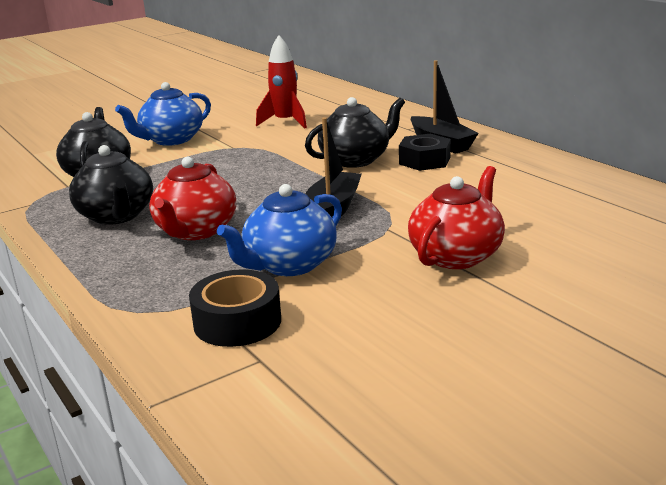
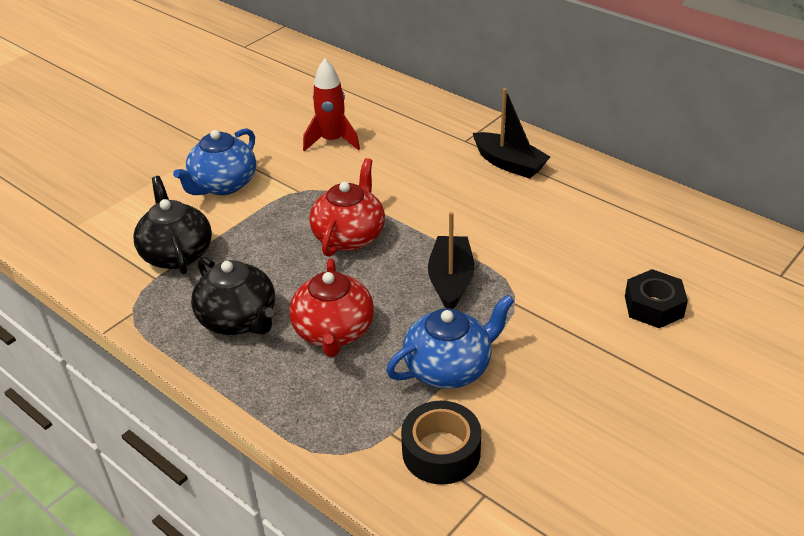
camera: 15 degrees left, 15 degrees up
blue teapot [217,184,342,276] -> blue teapot turned 150 degrees counterclockwise [386,294,514,389]
black teapot [305,97,405,168] -> none
black nut [399,134,451,171] -> black nut moved to [625,269,688,328]
red teapot [408,166,505,269] -> red teapot moved to [309,158,385,257]

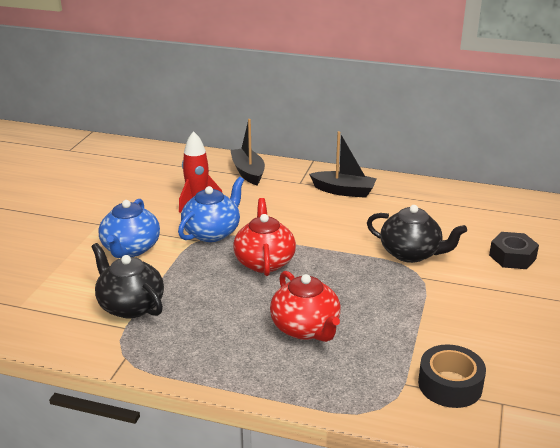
camera: 25 degrees left, 10 degrees down
black teapot [191,257,275,335] -> black teapot moved to [367,205,467,263]
blue teapot [386,294,514,389] -> blue teapot moved to [178,177,244,242]
black boat [428,212,474,309] -> black boat moved to [230,119,265,185]

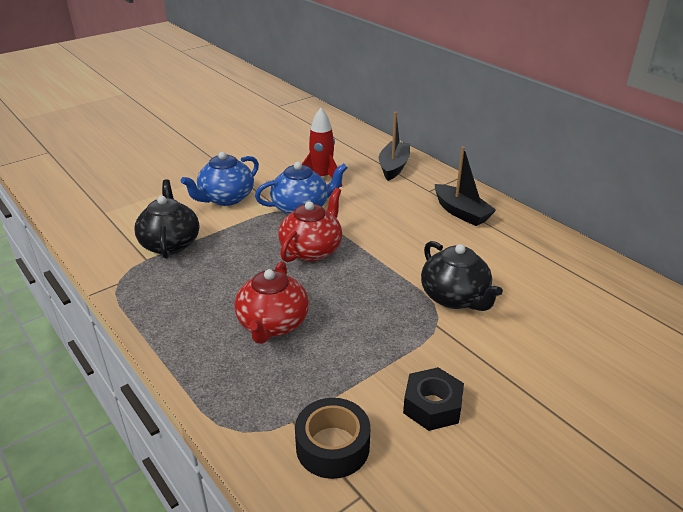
camera: 35 degrees right, 5 degrees up
black nut [489,232,539,269] -> black nut moved to [403,367,464,431]

